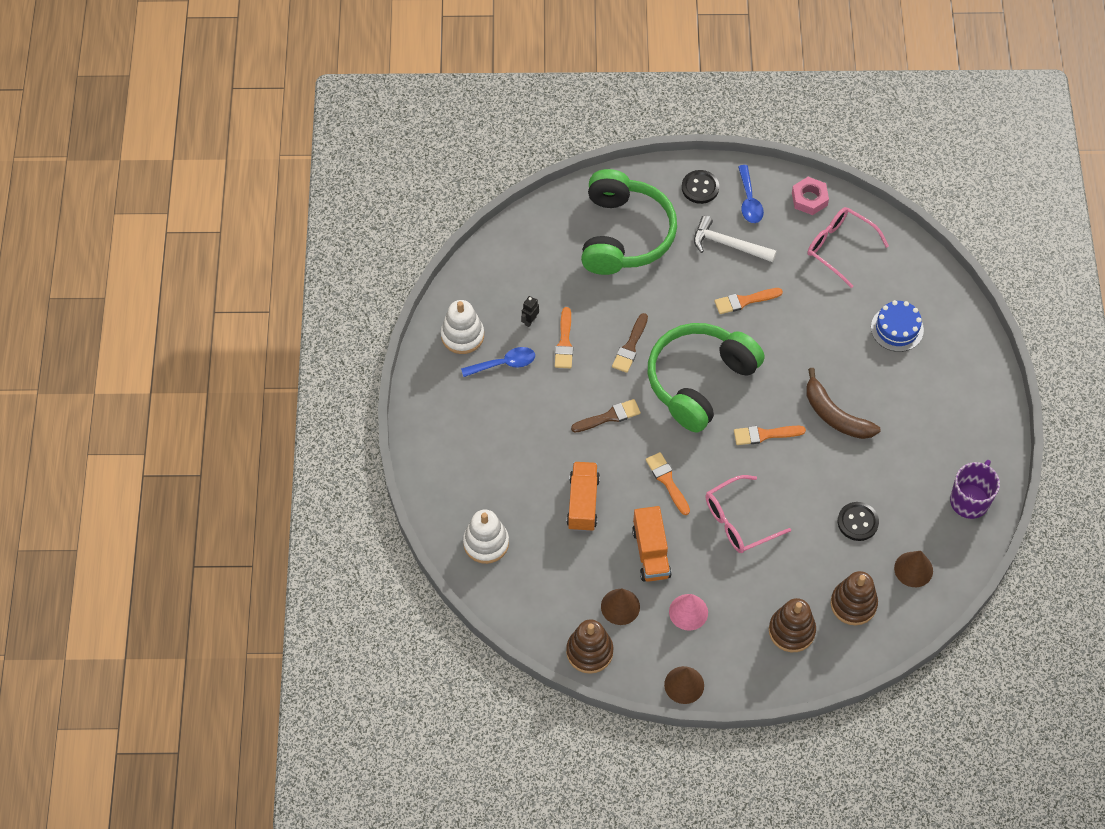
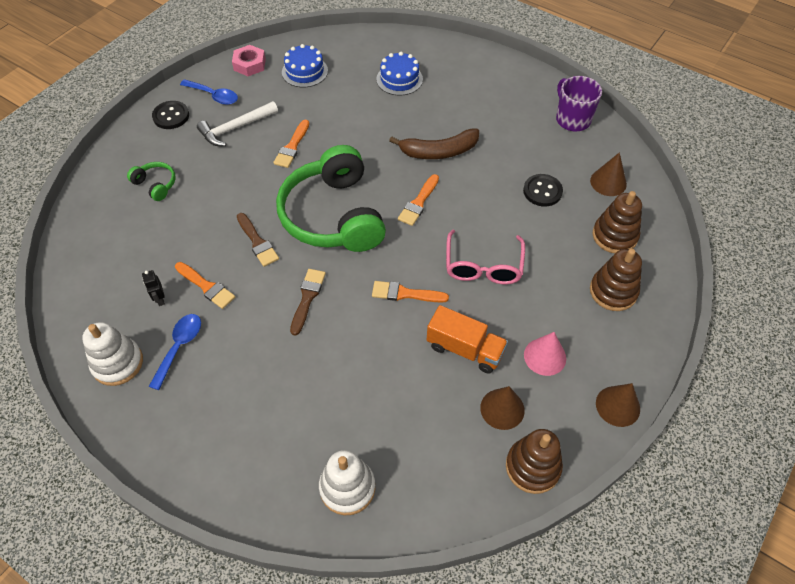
camera: 55 degrees left, 5 degrees down
orange truck [567,462,600,532] -> none
green headphones [581,169,677,275] -> green headphones [127,162,176,201], size x0.41
pink glasses [808,207,889,288] -> blue cake [282,44,328,88]

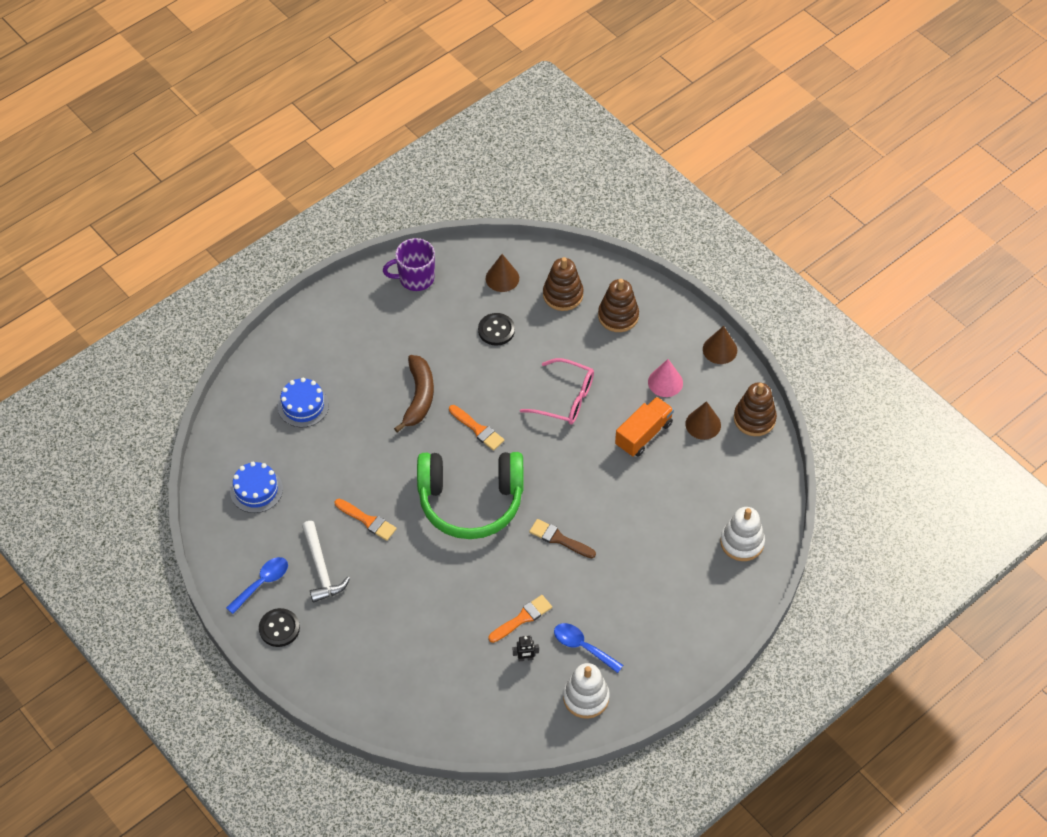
camera: 75 degrees left, 0 degrees up
green headphones [127,162,176,201] -> none
pink nut [232,45,266,76] -> none
brown brush [237,213,279,267] -> none
orange brush [372,281,449,303] -> none

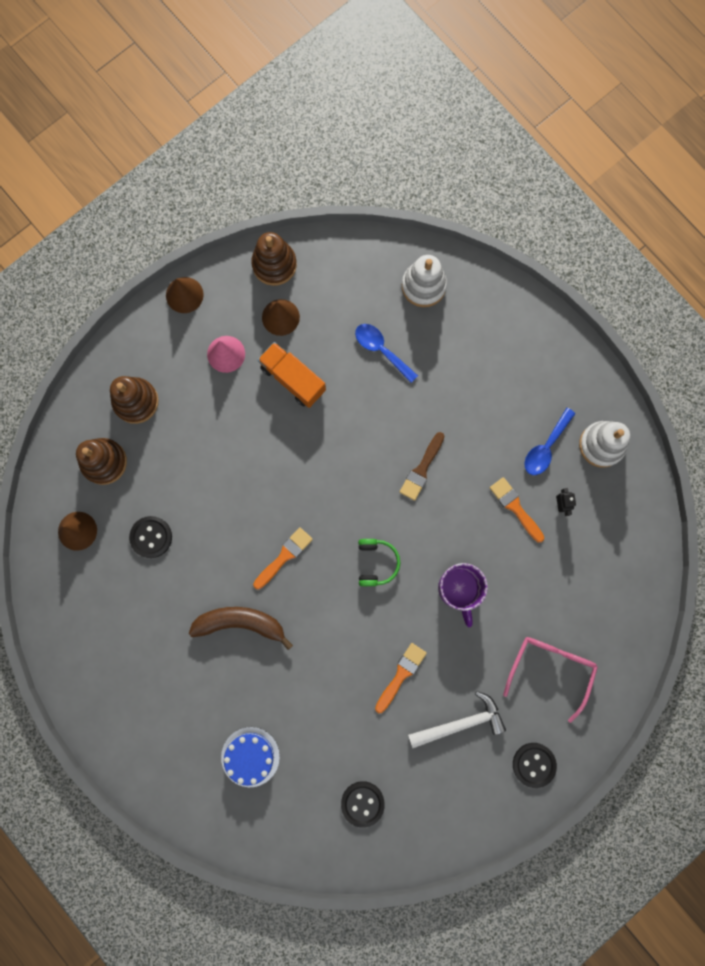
camera: 90 degrees left, 25 degrees up
blue spoon [226,557,288,614] -> blue spoon moved to [355,324,418,383]
blue cake [230,462,283,513] -> black button [341,781,385,828]
purple mug [383,238,435,291] -> purple mug moved to [438,563,488,627]
green headphones [417,452,524,539] -> green headphones [358,539,401,586], size x0.41
pink glasses [520,358,594,425] -> pink glasses moved to [503,637,598,723]

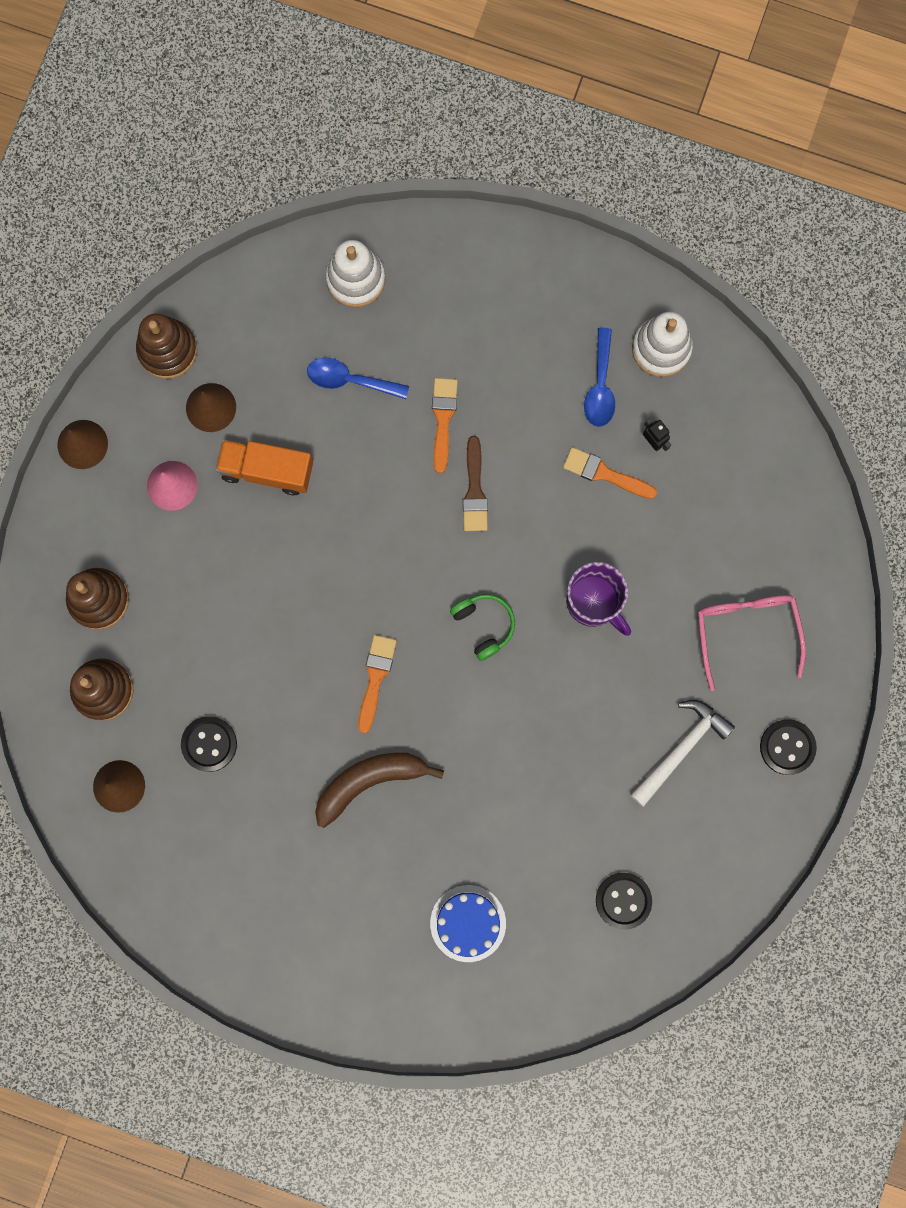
camera: 30 degrees left, 0 degrees up
orange brush [375,643,427,713] -> orange brush moved to [432,378,458,473]

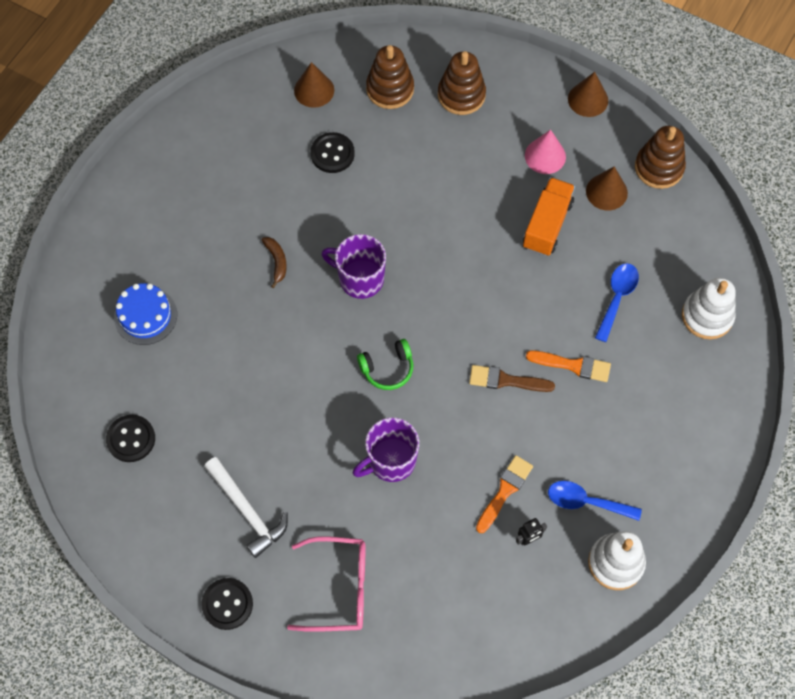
camera: 100 degrees right, 15 degrees down
brown banana [315,753,444,828] -> brown banana [262,237,287,288], size x0.51
orange brush [358,635,397,733] -> purple mug [321,234,386,299]

